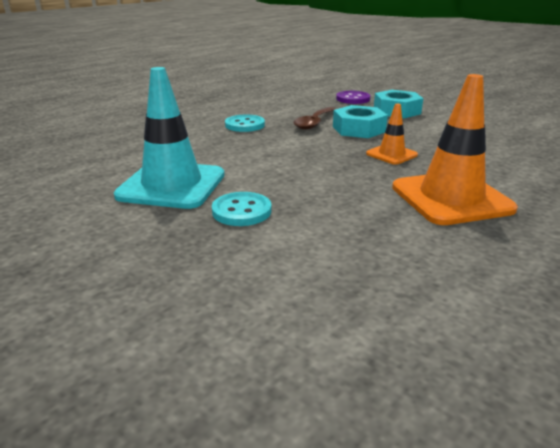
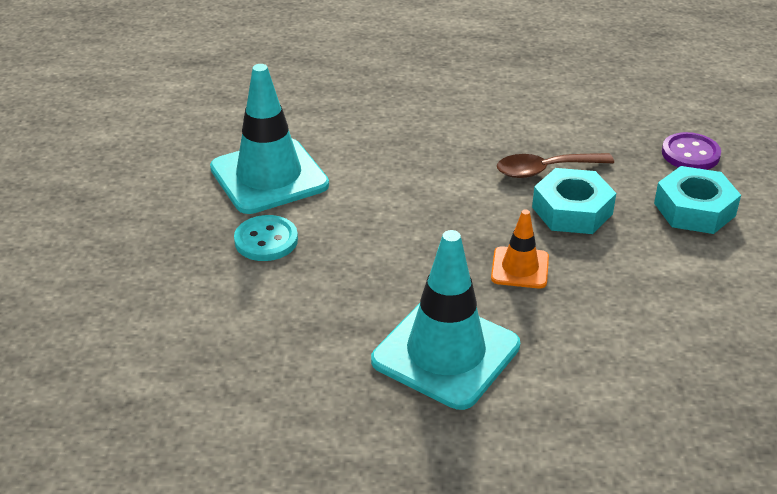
camera: 50 degrees right, 10 degrees up
turquoise button [225,115,265,132] -> none
orange traffic cone [392,74,518,225] -> turquoise traffic cone [371,230,520,410]

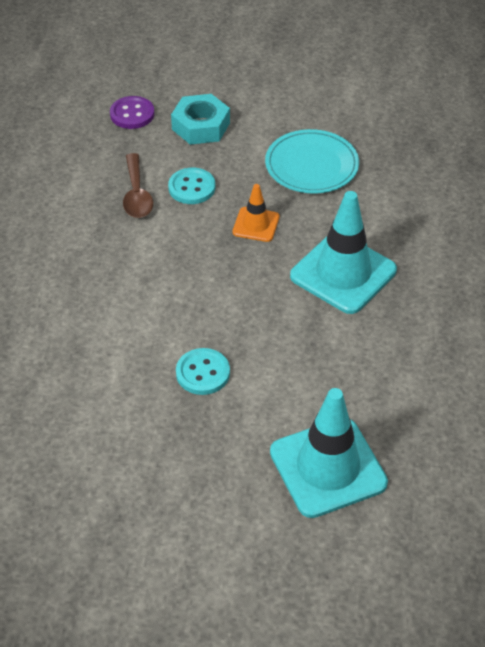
camera: 85 degrees left, 10 degrees up
turquoise traffic cone [210,64,329,214] -> turquoise traffic cone moved to [270,388,388,518]
turquoise nut [532,168,616,234] -> turquoise button [168,168,215,204]
none -> turquoise plate [265,129,359,194]

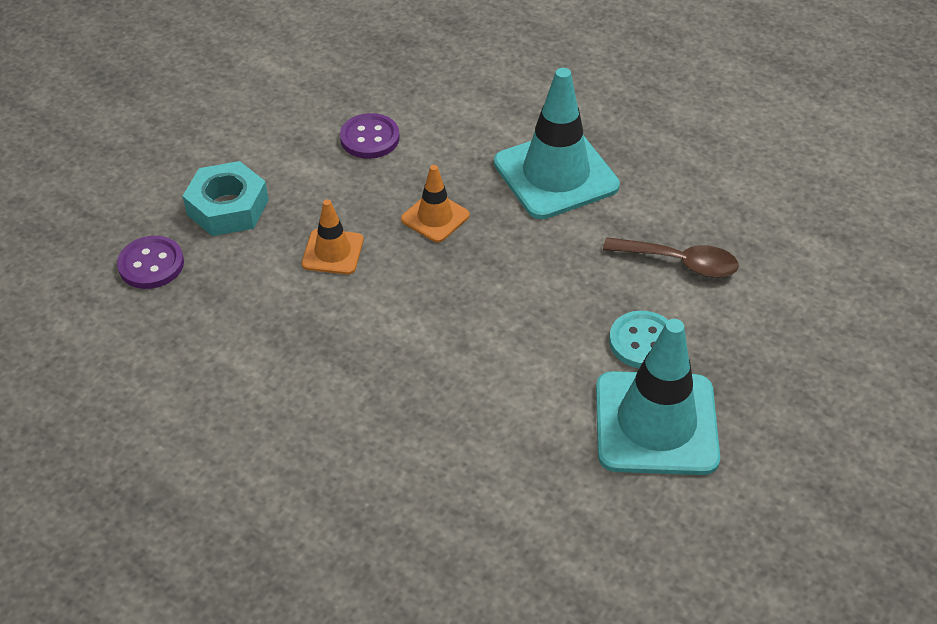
camera: 65 degrees left, 0 degrees up
brown spoon [123,153,153,218] -> brown spoon moved to [603,237,739,278]
turquoise button [168,168,215,204] -> orange traffic cone [302,199,364,274]
turquoise plate [265,129,359,194] -> purple button [340,113,400,159]
turquoise traffic cone [270,388,388,518] -> turquoise traffic cone moved to [596,319,720,475]

